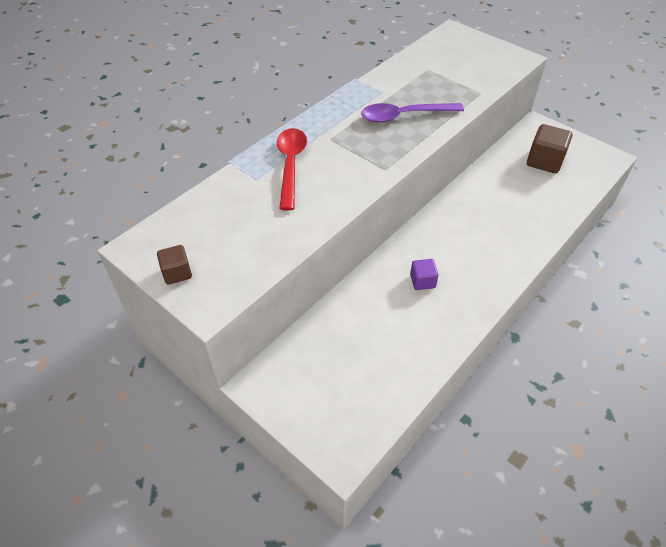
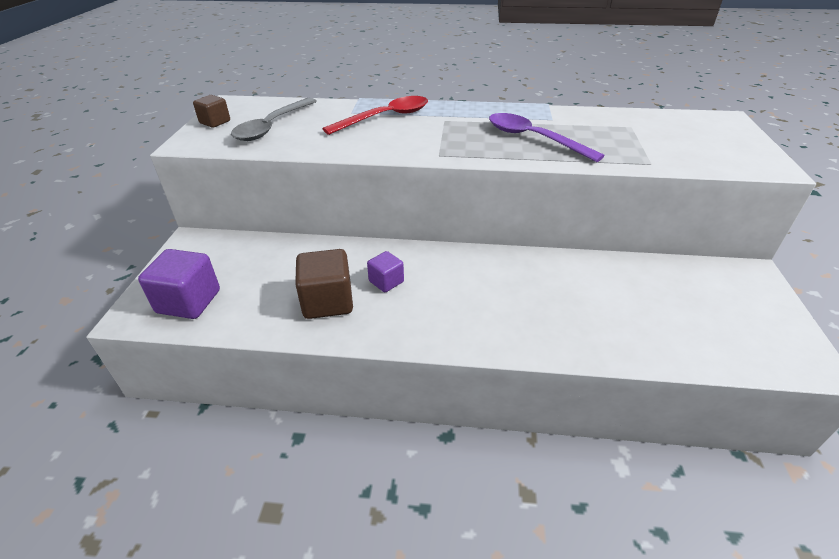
camera: 55 degrees right, 10 degrees down
brown cube [527,124,572,173] -> brown cube moved to [295,249,353,319]
none -> purple cube [138,249,220,319]
none -> grey spoon [231,98,317,141]

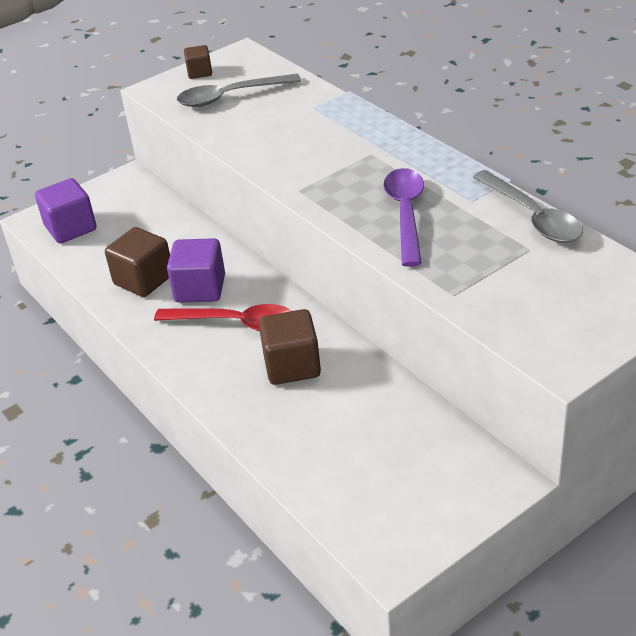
camera: 50 degrees right, 0 degrees up
red spoon [322,96,428,135] -> red spoon moved to [154,304,291,331]
purple cube [367,251,404,292] -> purple cube [167,238,225,303], size x1.73
none -> brown cube [259,309,321,385]
none -> grey spoon [473,170,583,243]

